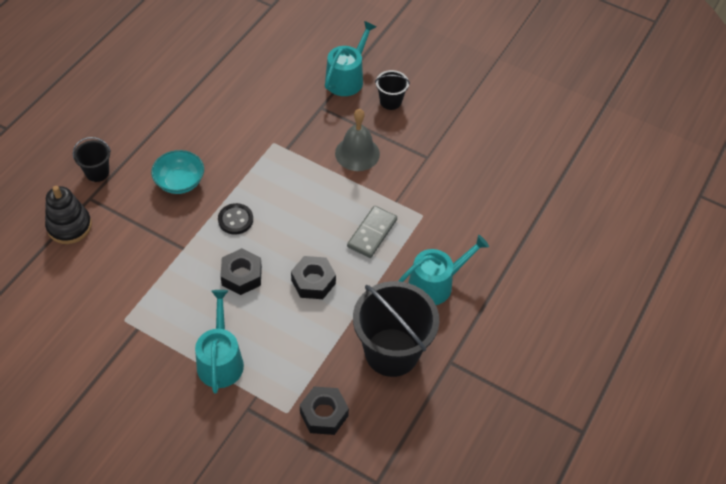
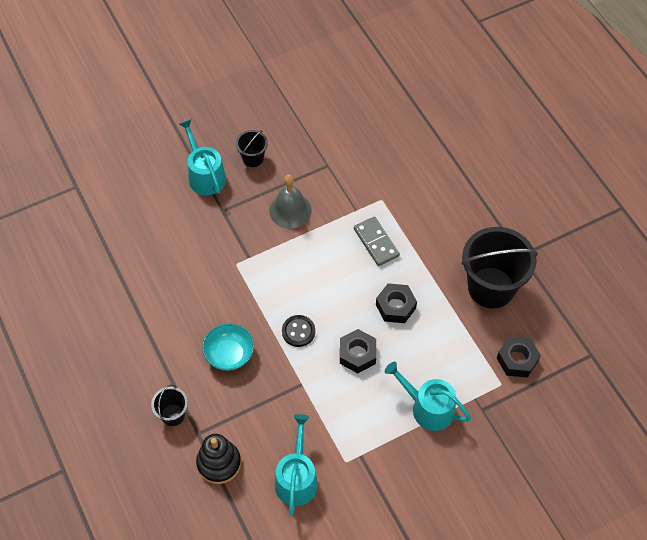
camera: 55 degrees left, 5 degrees up
turquoise watering can [399,235,489,305] -> turquoise watering can moved to [275,414,318,515]

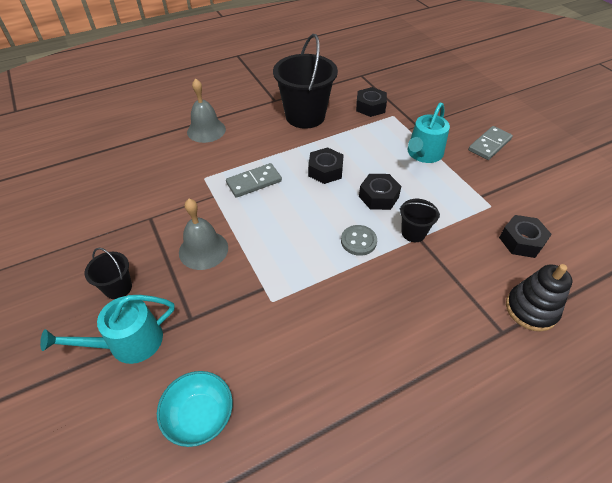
camera: 90 degrees left, 10 degrees down
black bucket [151,385,188,426] -> black bucket moved to [400,199,440,242]
turquoise bowl [202,323,254,371] -> turquoise bowl moved to [157,371,233,447]
turquoise watering can [275,414,318,515] -> black nut [499,215,552,258]
black button [282,315,315,347] -> grey button [341,225,377,256]
none -> grey bell [187,78,226,143]
none -> grey domino [468,126,513,160]

